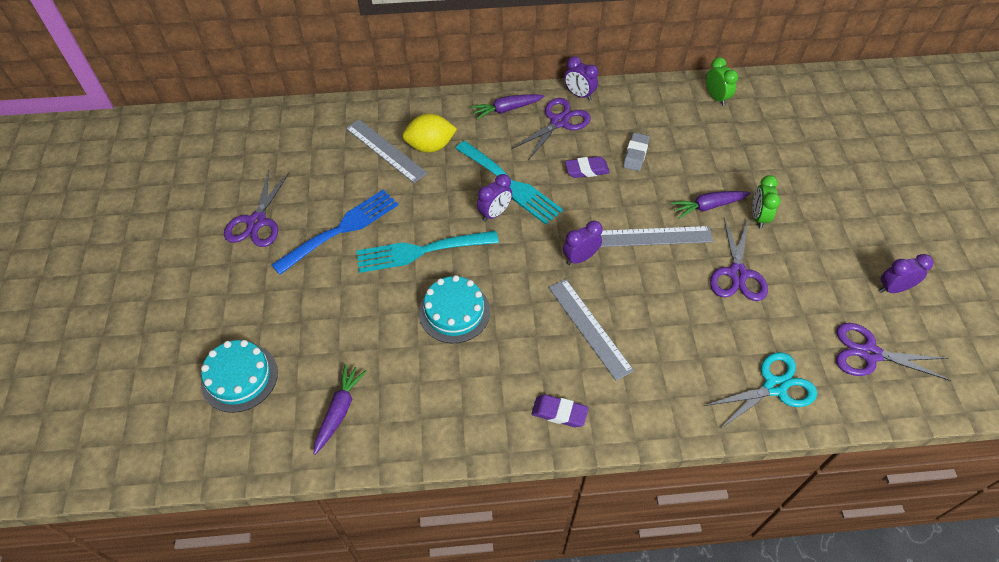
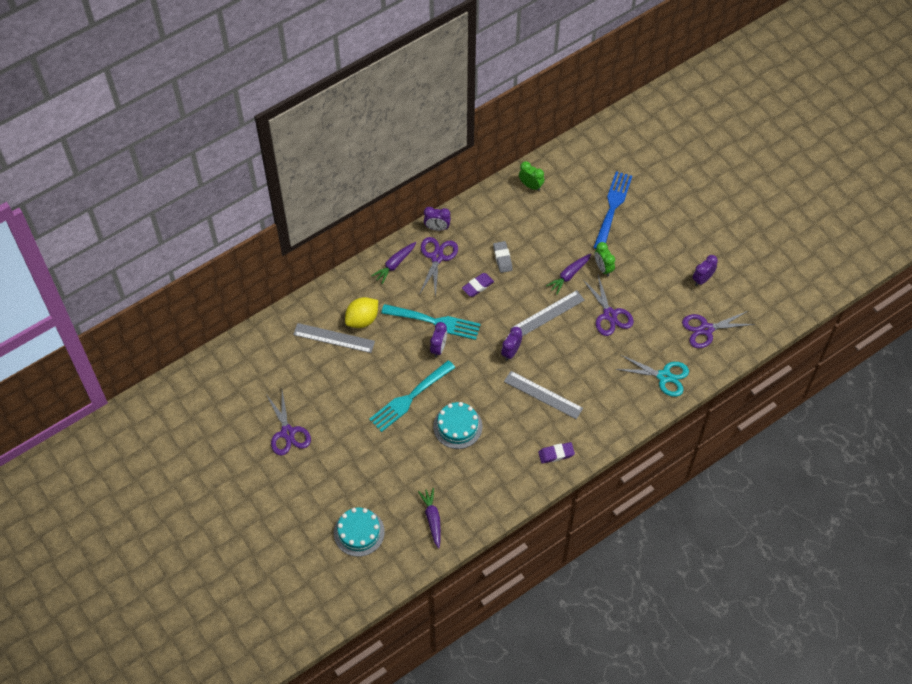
camera: 30 degrees left, 5 degrees up
blue fork [272,189,398,275] -> blue fork moved to [593,171,632,249]
turquoise scissors [704,352,817,430] -> turquoise scissors turned 75 degrees clockwise [615,355,689,397]

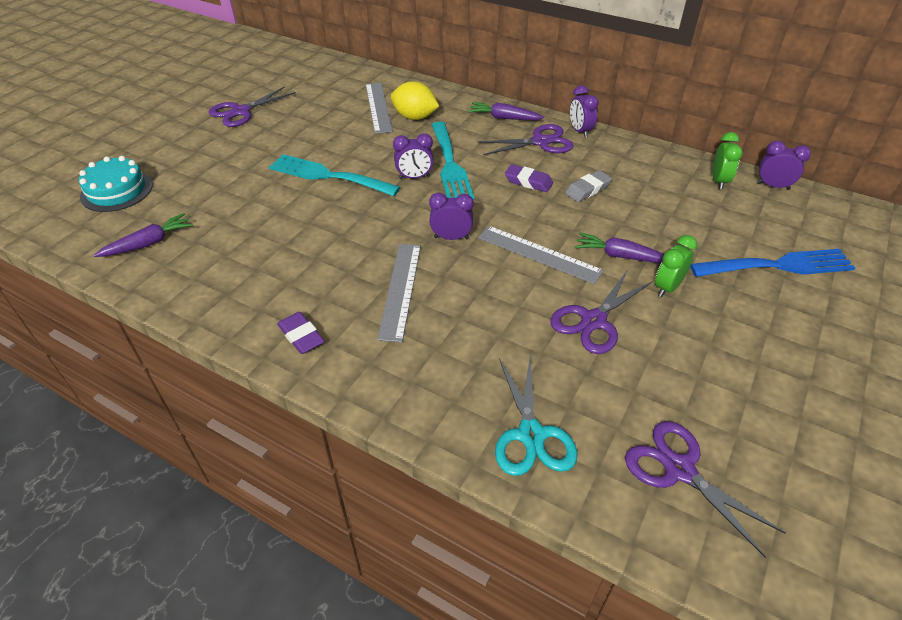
camera: 65 degrees right, 15 degrees down
turquoise cake [433,402,482,449] -> none
purple clock [693,255,718,286] -> purple clock moved to [757,141,811,190]

